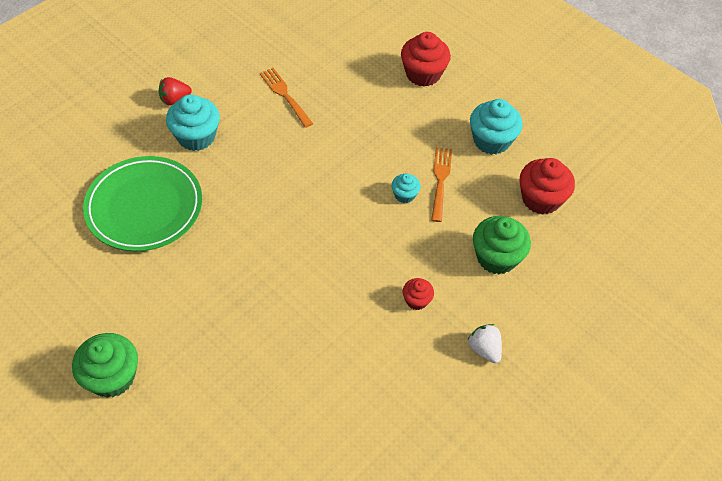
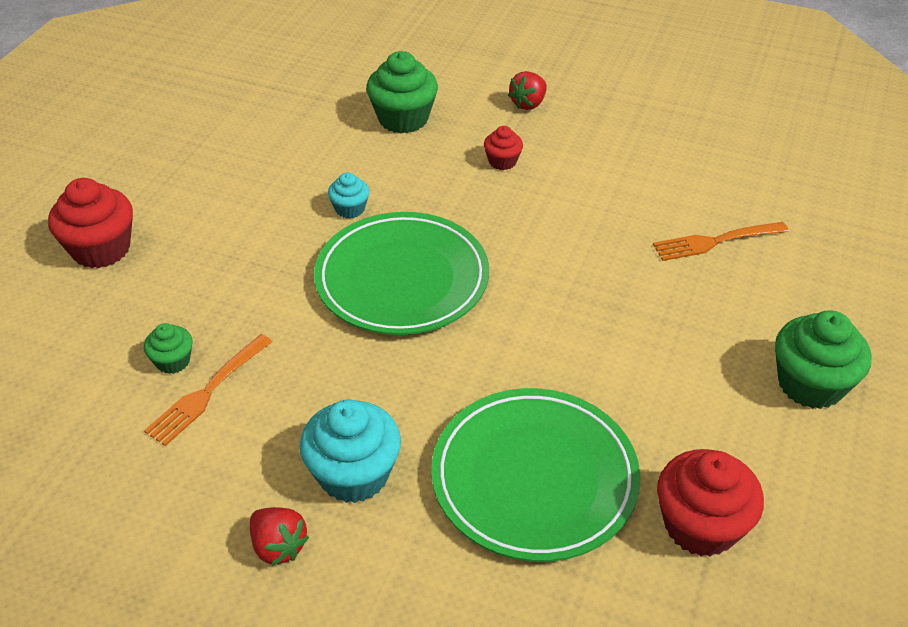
camera: 110 degrees left, 10 degrees down
orange fork [431,147,452,222] -> orange fork moved to [653,222,789,261]
white strawberry [468,324,502,363] -> red strawberry [508,71,547,110]
turquoise cupcake [470,99,523,155] -> none
red cupcake [520,158,575,215] -> red cupcake moved to [657,449,764,557]
none -> green cupcake [144,323,193,374]
none -> green plate [314,212,489,335]

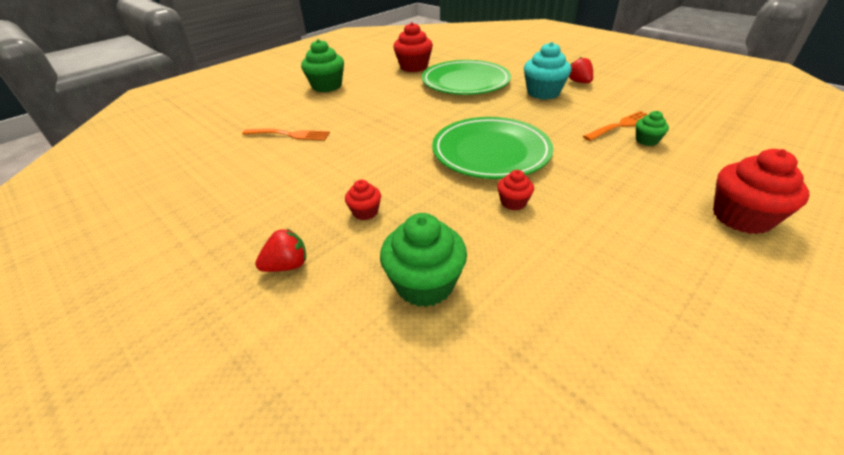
camera: 155 degrees left, 5 degrees down
turquoise cupcake [328,173,369,219] -> red cupcake [497,170,534,210]

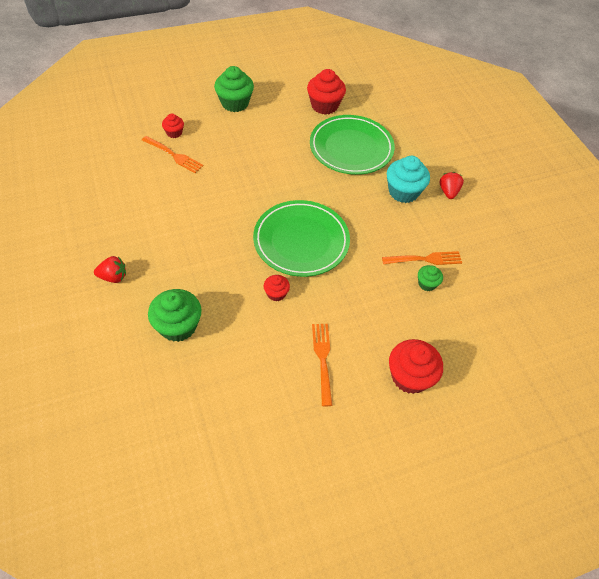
camera: 20 degrees right, 15 degrees up
red cupcake [345,180,381,220] -> red cupcake moved to [162,114,184,138]
none -> orange fork [312,324,332,406]

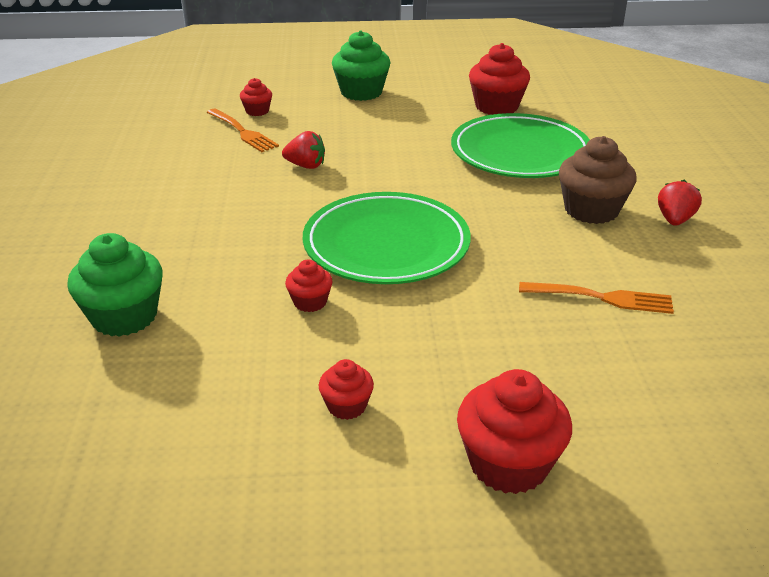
camera: 20 degrees right, 20 degrees down
red strawberry [94,256,126,283] -> red strawberry moved to [282,131,325,169]
orange fork [312,324,332,406] -> red cupcake [318,359,374,420]
turquoise cupcake [387,156,430,203] -> brown cupcake [559,136,637,224]
green cupcake [418,265,443,291] -> none

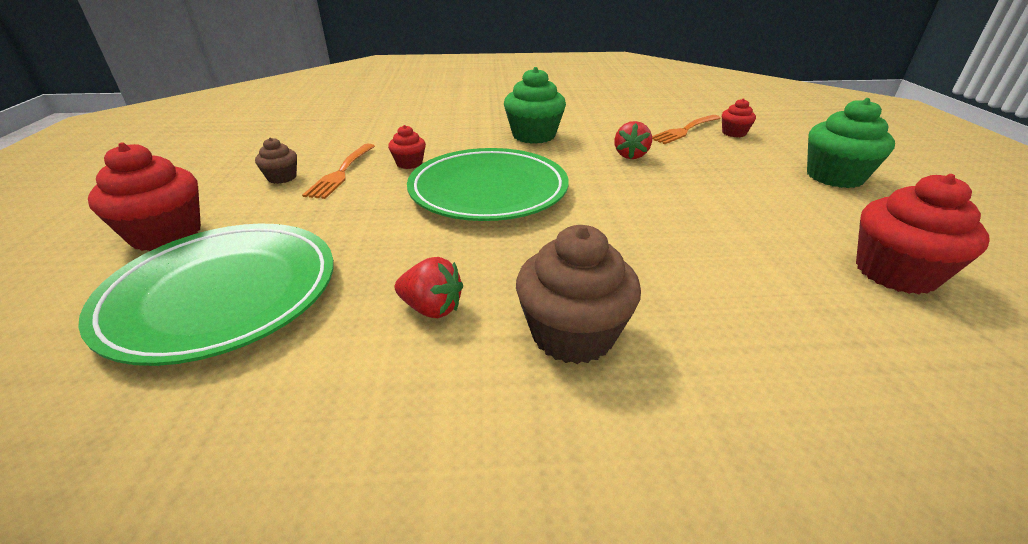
camera: 90 degrees right, 0 degrees up
green cupcake [67,233,163,337] -> green cupcake moved to [504,67,566,144]
red cupcake [318,359,374,420] -> brown cupcake [255,138,297,184]
green plate [451,113,590,178] -> green plate moved to [78,224,334,366]
orange fork [519,282,674,314] -> orange fork moved to [302,144,375,199]
red strawberry [658,180,702,226] -> red strawberry moved to [395,257,463,318]

